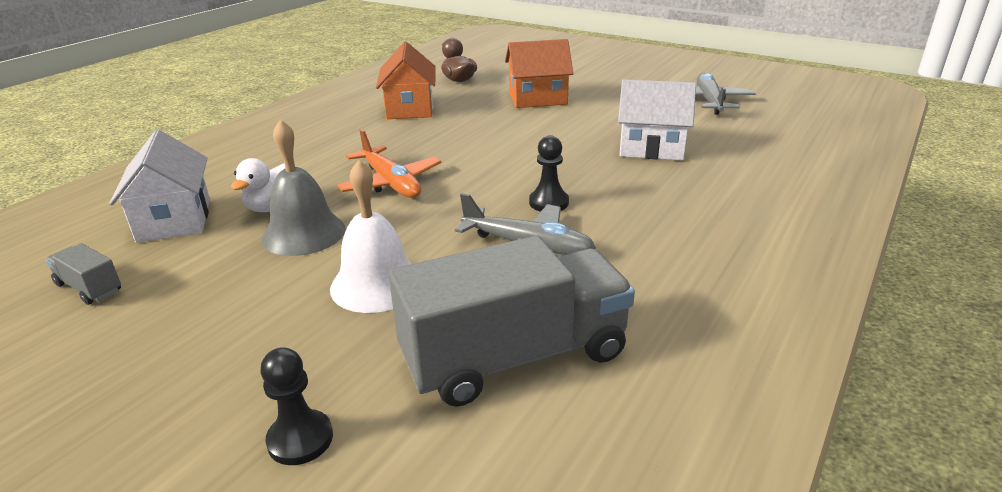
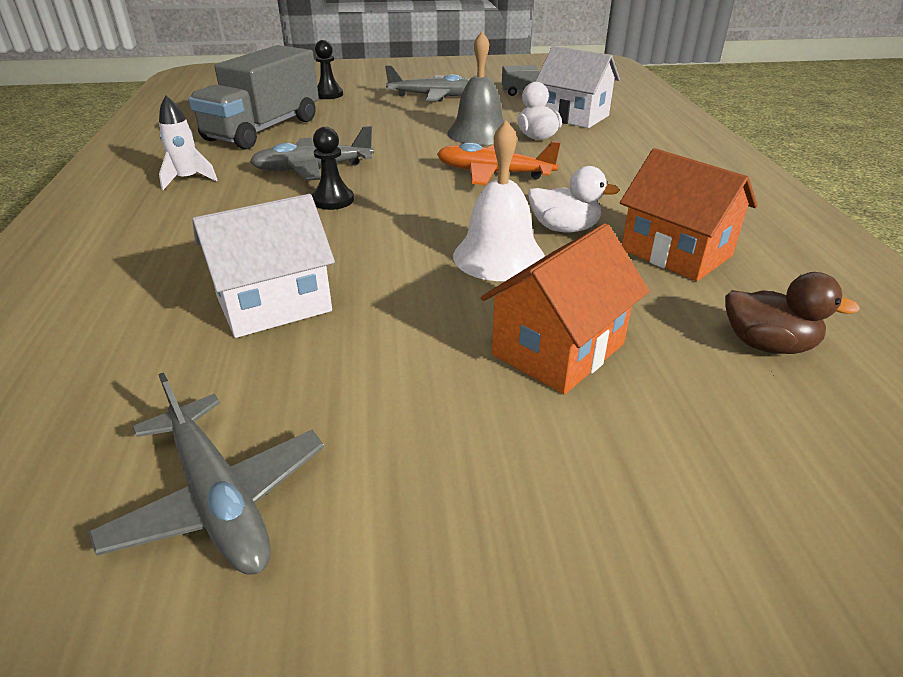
camera: 140 degrees right, 5 degrees up
white bell [330,160,411,313] -> white bell moved to [453,120,545,281]
none -> white rocket [159,96,218,190]
none -> grey plane [385,65,470,102]
none -> white duck [528,166,620,233]

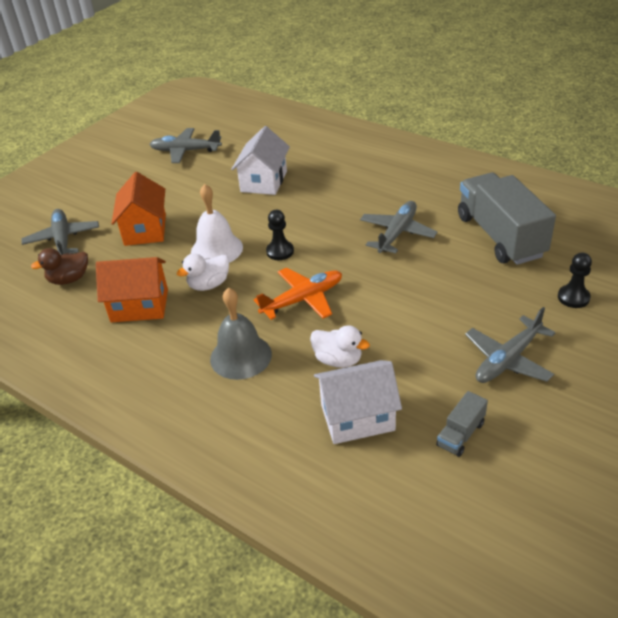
camera: 135 degrees right, 5 degrees up
white rocket [159,96,218,190] -> none
black pawn [312,127,354,210] -> black pawn moved to [266,210,294,260]
grey bell [447,32,504,145] -> grey bell moved to [210,287,272,380]
none -> grey plane [21,209,99,255]

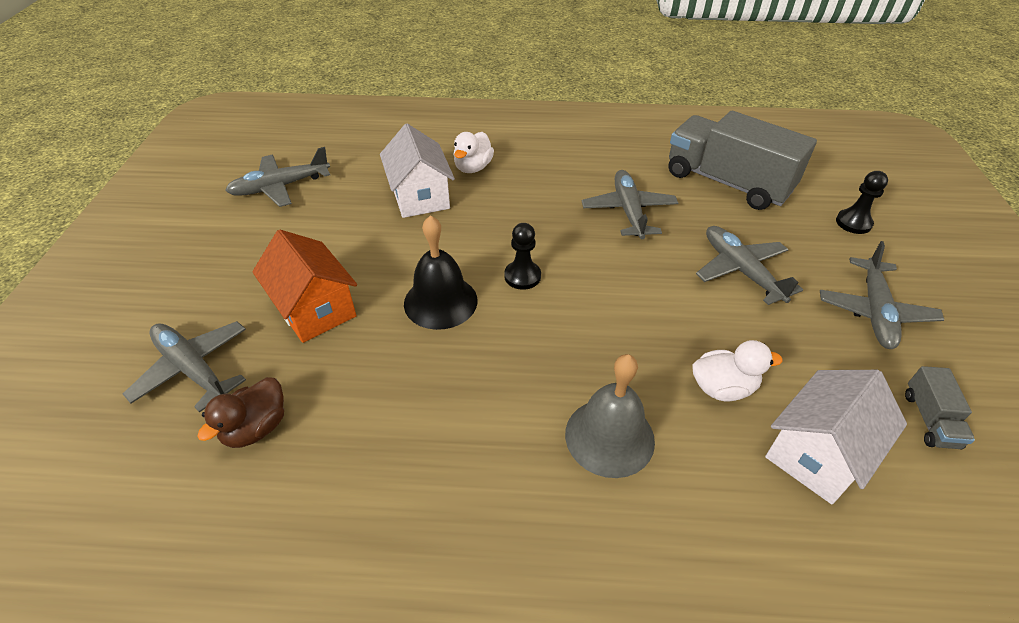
camera: 35 degrees left, 5 degrees up
orange house [96,257,168,322] -> none
white duck [177,253,229,291] -> white duck moved to [453,132,494,173]
white bell [191,184,243,263] -> black bell [404,215,478,330]
orange plane [254,268,342,320] -> none
none -> grey plane [696,226,803,305]

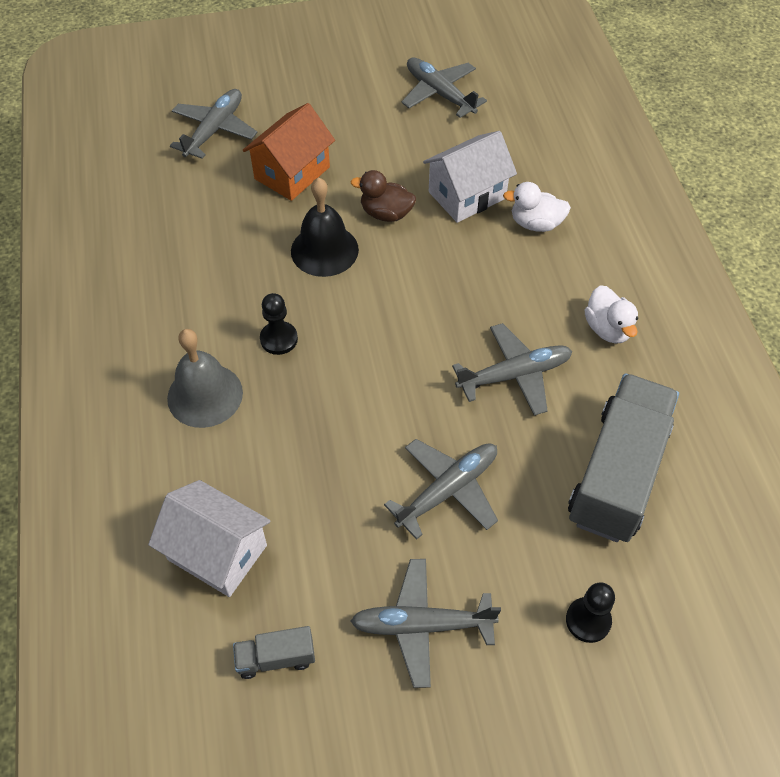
camera: 75 degrees right, 10 degrees up
brown duck [197,377,284,448] -> brown duck moved to [351,170,416,222]
black pawn [504,223,541,290] -> black pawn moved to [260,293,298,355]
white duck [692,340,783,401] -> white duck moved to [585,285,638,344]

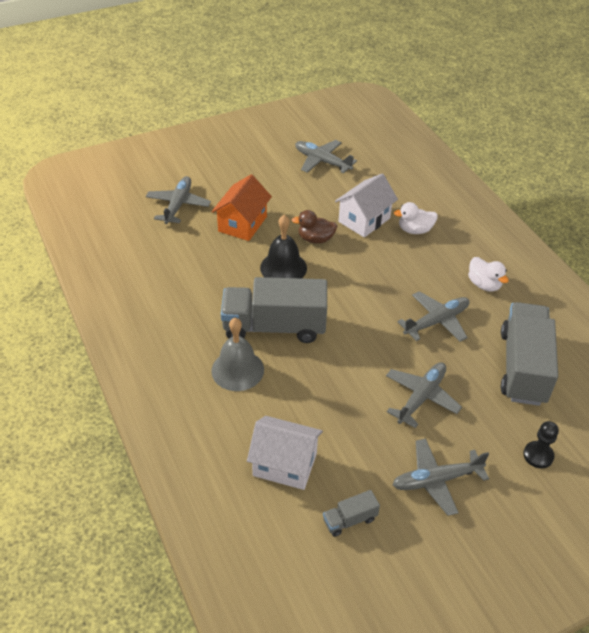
camera: 15 degrees left, 10 degrees down
black pawn [260,293,298,355] -> grey truck [221,277,327,343]

